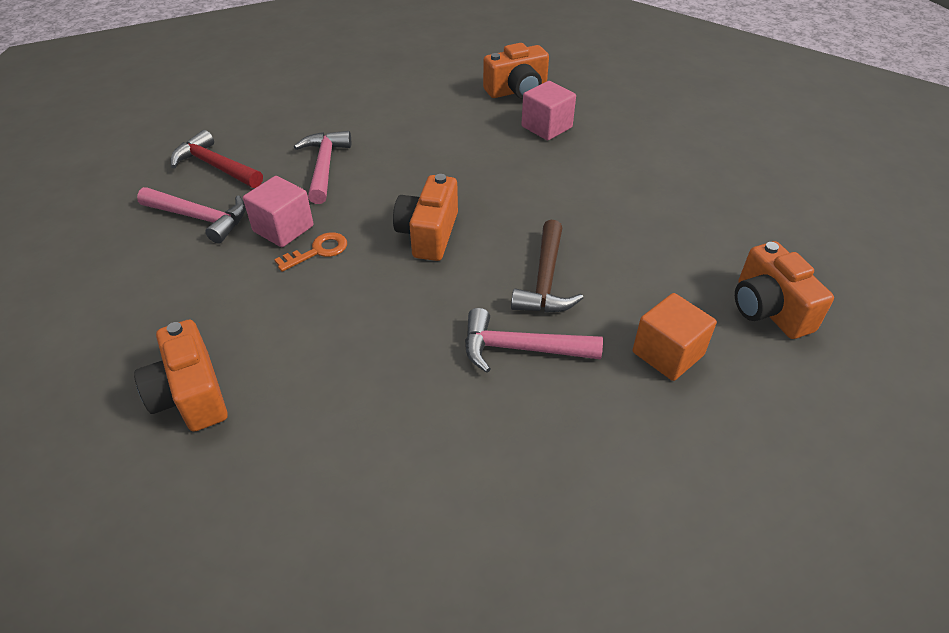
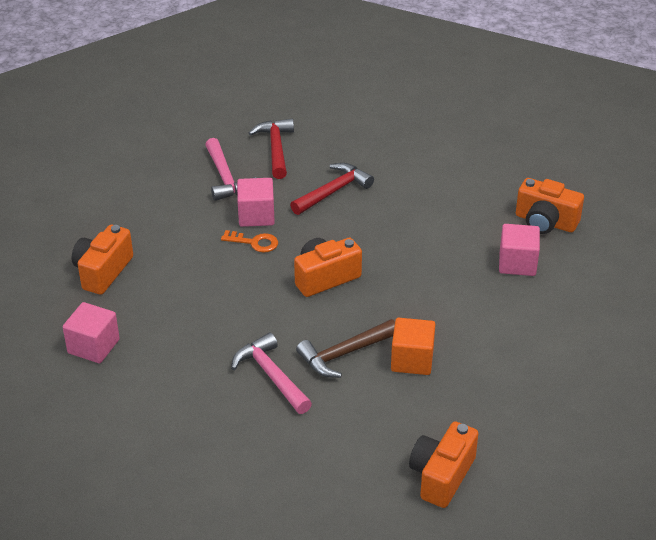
camera: 50 degrees right, 5 degrees down
pink hammer [294,131,351,204] -> red hammer [290,163,374,215]
orange cube [633,293,717,381] -> orange cube moved to [391,318,435,375]
none -> pink cube [63,302,120,363]

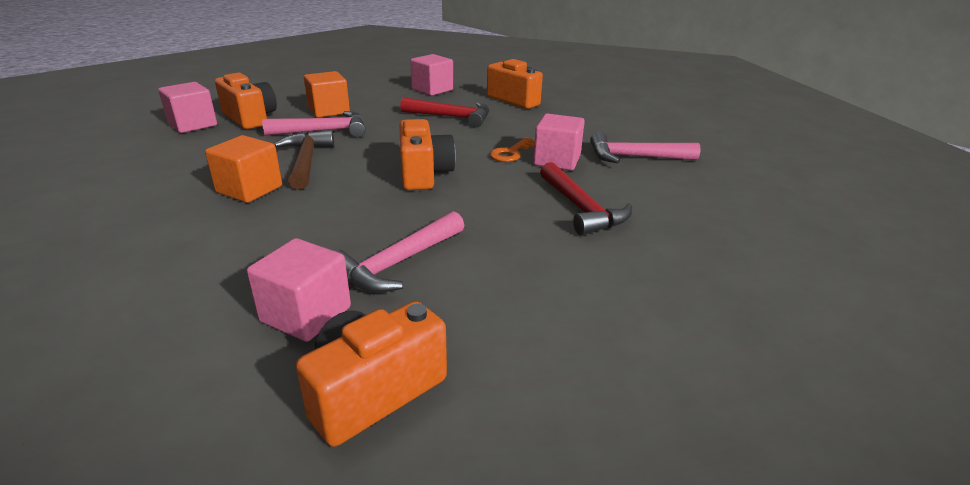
camera: 110 degrees right, 10 degrees down
red hammer [249,119,294,179] -> red hammer moved to [400,97,489,128]
orange camera [409,421,478,508] -> orange camera moved to [215,73,277,129]
none -> pink cube [158,82,217,133]
none -> orange cube [304,71,350,118]
none -> pink hammer [334,211,464,293]

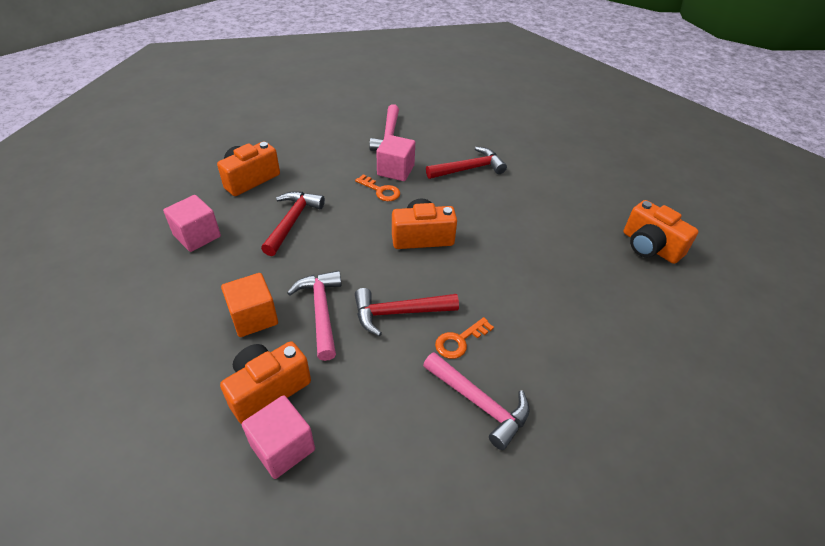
camera: 90 degrees left, 15 degrees up
orange cube [205,135,282,203] -> orange key [435,317,494,359]
pink cube [247,238,351,342] -> none
brown hammer [274,130,334,189] -> red hammer [355,288,459,336]
pink hammer [334,211,464,293] -> pink hammer moved to [423,352,530,450]

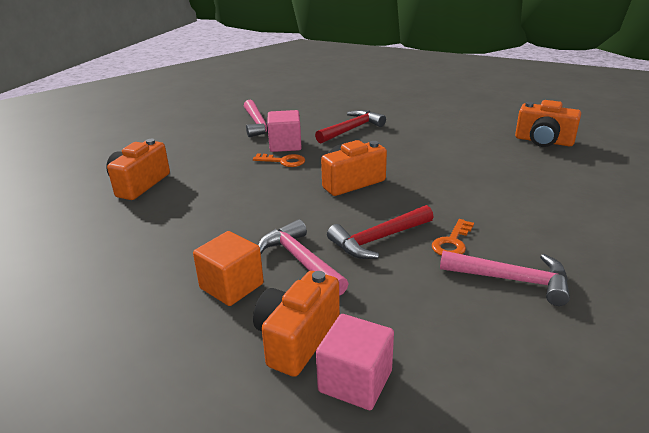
camera: 20 degrees left, 15 degrees down
pink cube [163,195,221,252] -> none
red hammer [261,191,325,256] -> none

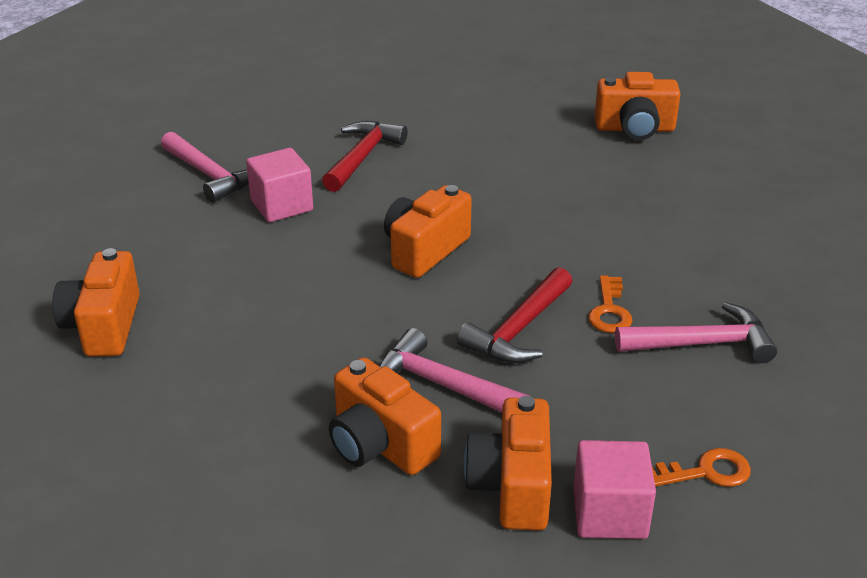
camera: 25 degrees left, 5 degrees up
orange cube [193,231,264,306] -> orange camera [329,357,441,475]
orange key [253,153,305,167] -> orange key moved to [652,448,751,487]

